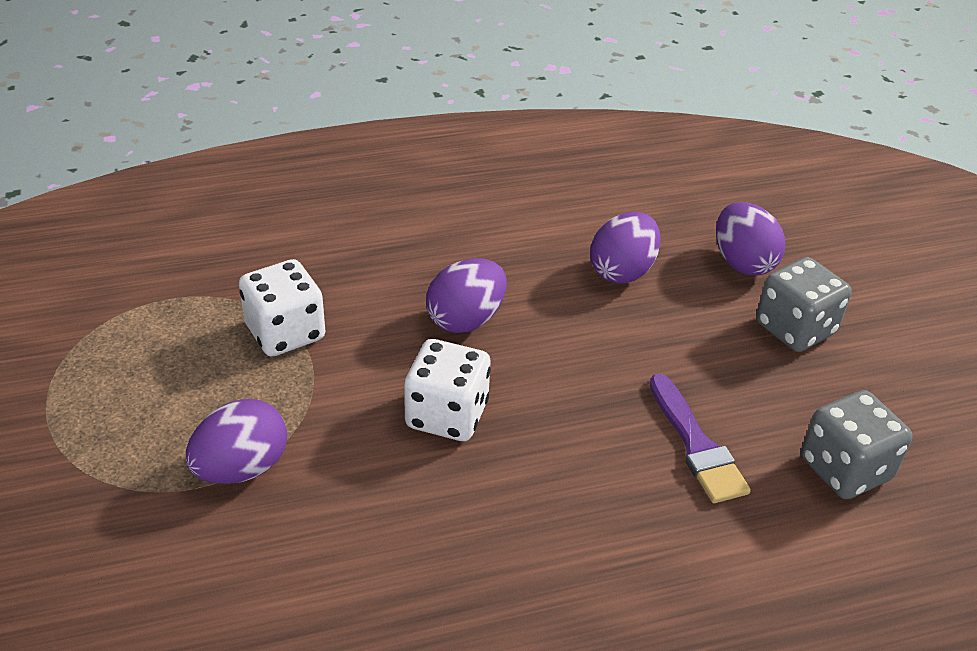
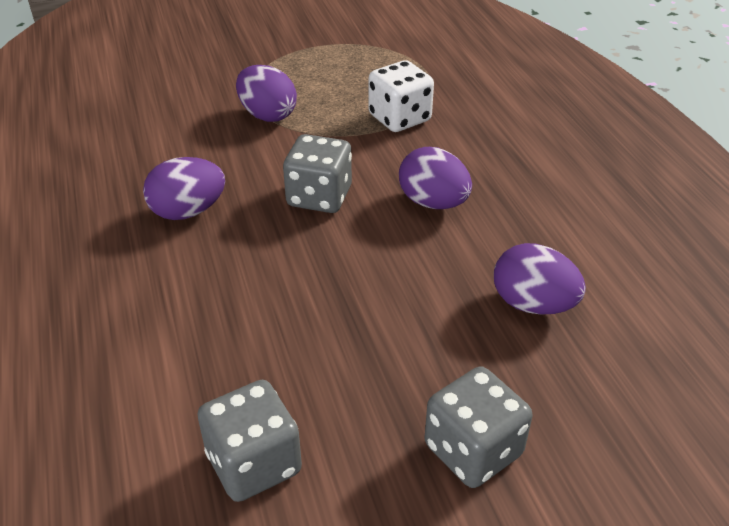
camera: 90 degrees right, 0 degrees up
white dice [404,339,491,441] -> grey dice [283,134,352,213]
purple brush [649,374,751,503] -> none
purple egg [716,202,785,275] -> purple egg moved to [143,157,225,220]

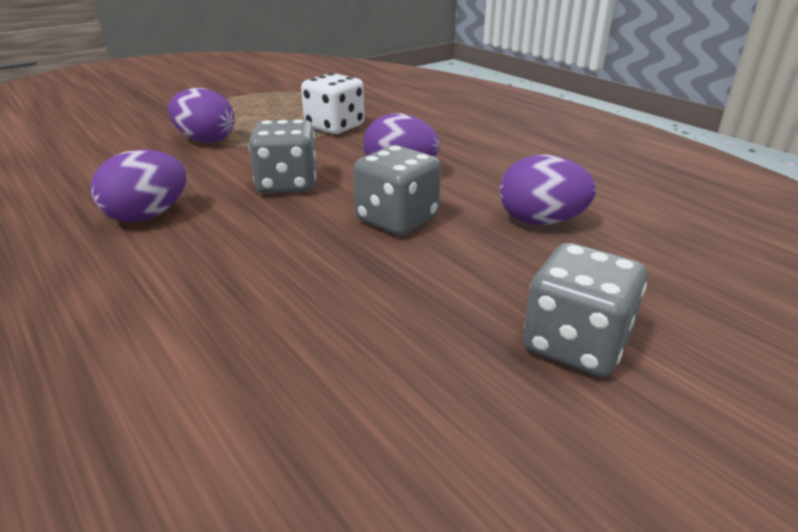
camera: 20 degrees left, 10 degrees down
grey dice [198,380,302,502] -> grey dice moved to [353,145,441,235]

